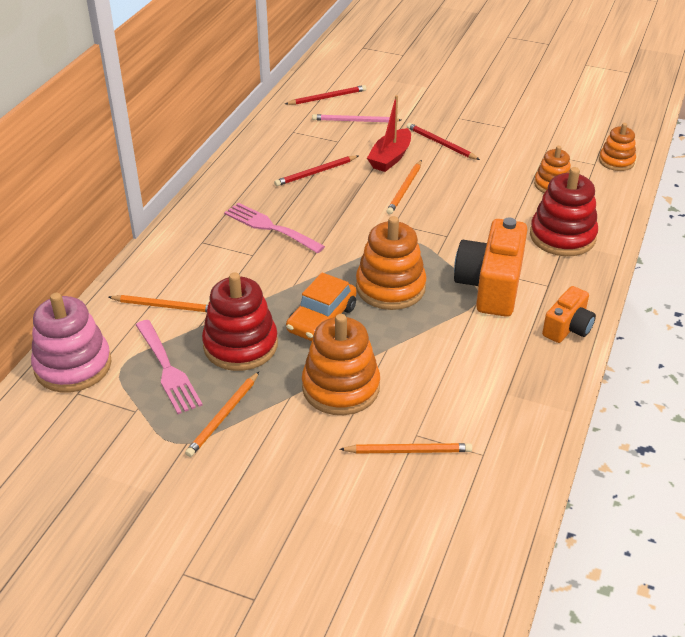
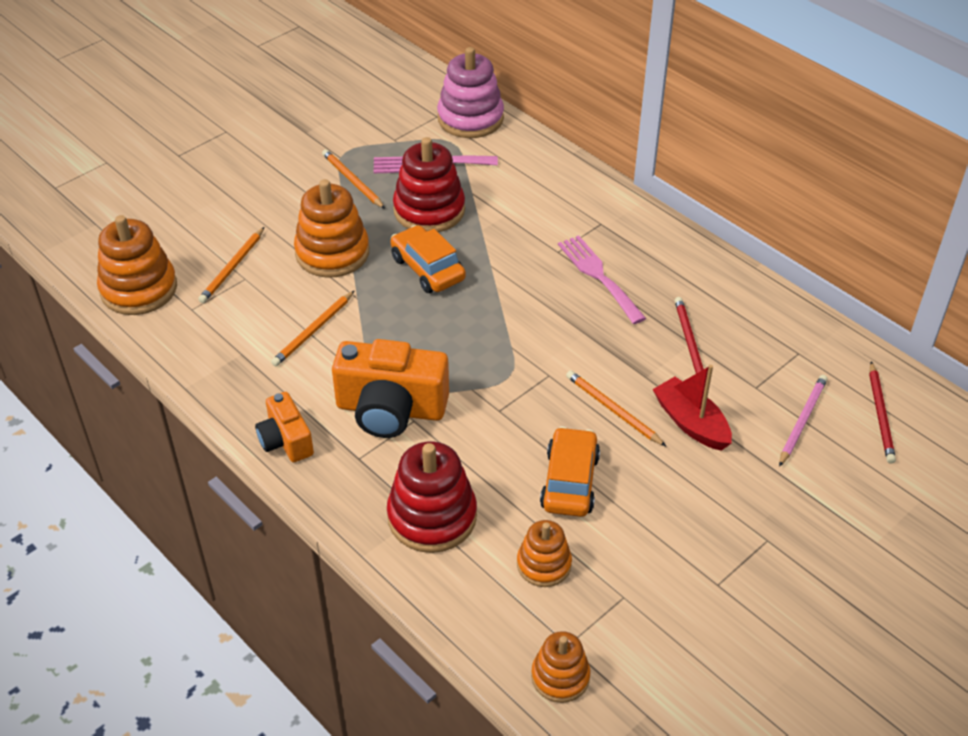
camera: 115 degrees right, 5 degrees up
orange pencil [108,295,208,312] -> orange pencil moved to [271,291,354,366]
pink fork [224,203,325,253] -> pink fork turned 90 degrees counterclockwise [558,236,646,324]
orange stacking toy [356,216,426,310] -> orange stacking toy moved to [97,215,177,315]
red pencil [407,123,480,160] -> none
orange camera [454,218,528,317] -> orange camera turned 150 degrees clockwise [332,339,449,438]
none -> orange car [540,427,600,517]

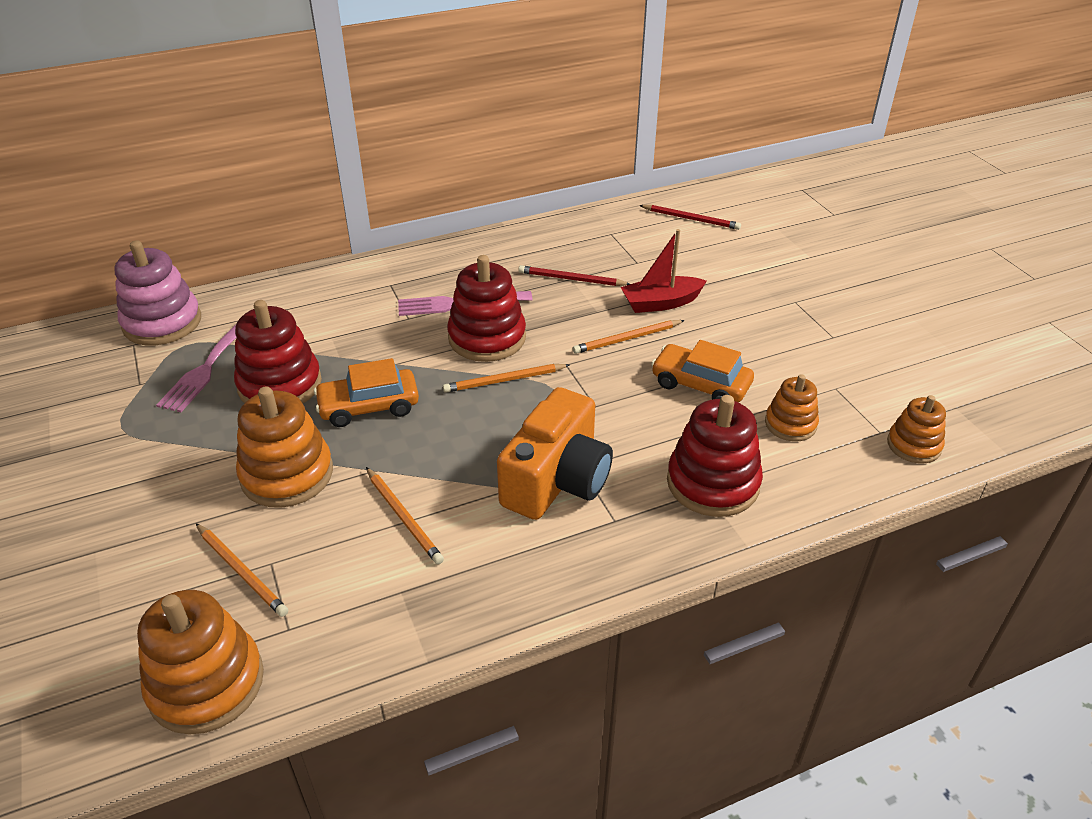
camera: 70 degrees left, 5 degrees down
orange camera [255,392,314,462] -> none
orange pencil [322,149,385,209] -> orange pencil moved to [443,364,569,393]
pink pencil [779,375,828,467] -> none
none -> red stacking toy [447,255,526,362]

